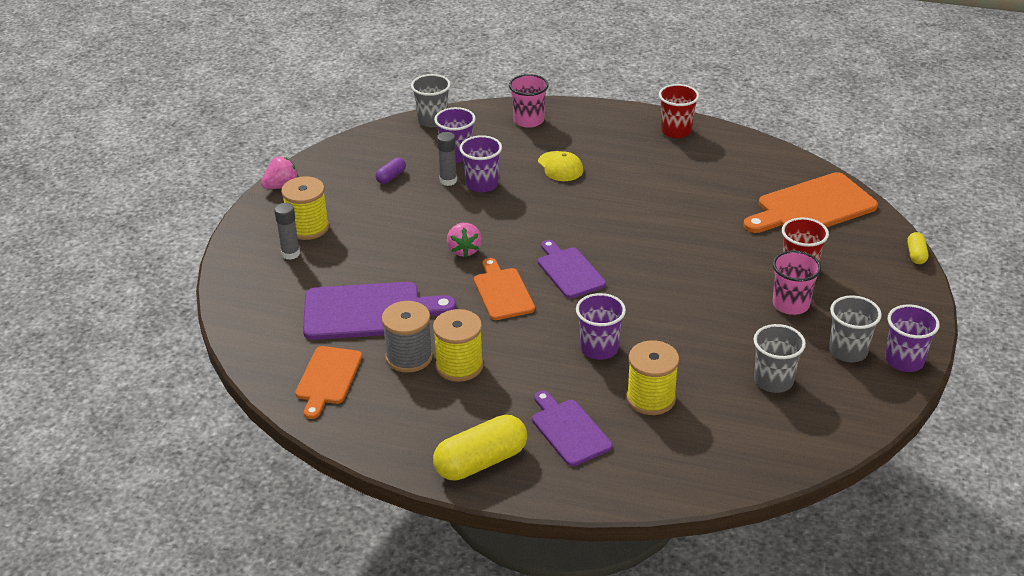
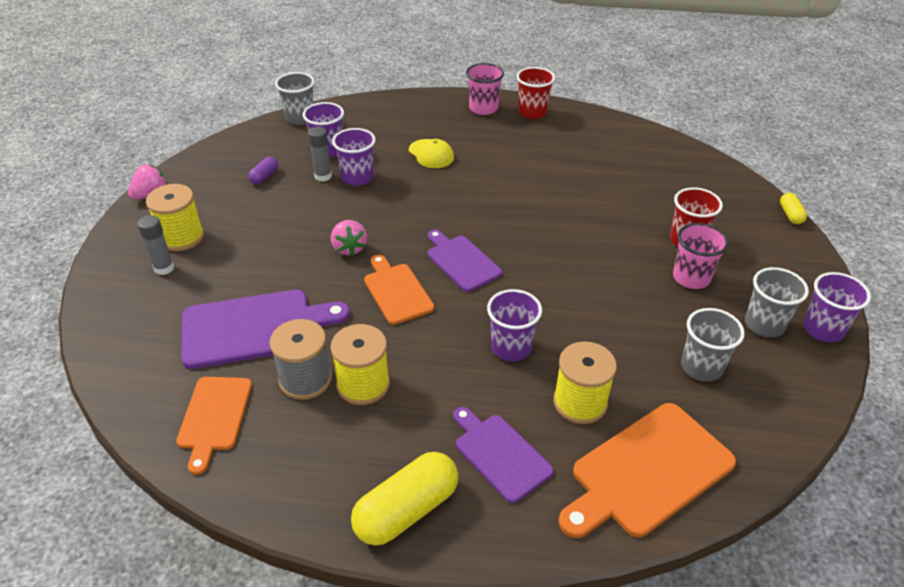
camera: 10 degrees left, 5 degrees up
pink cup [509,74,549,128] -> pink cup moved to [466,63,504,115]
orange cutting board [744,172,878,233] -> orange cutting board moved to [558,403,736,538]

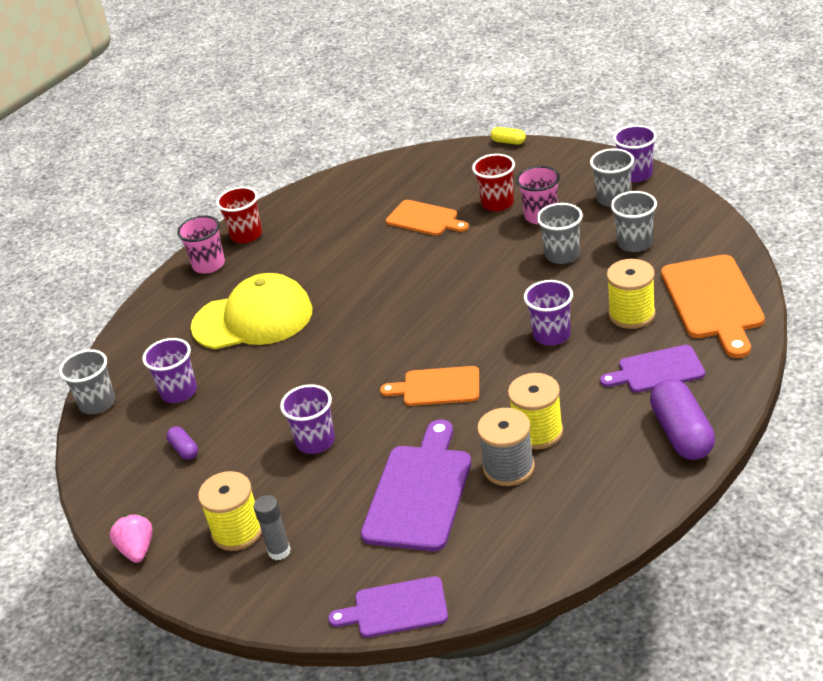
camera: 55 degrees left, 5 degrees down
orange cutting board [176,377,252,475] -> orange cutting board moved to [386,200,469,236]
grey glue stick [308,126,332,182] -> none
pink strawberry [331,220,367,256] -> none
purple cup [332,128,375,186] -> purple cup moved to [280,384,335,454]
yellow capsule [351,452,459,546] -> purple capsule [650,379,715,460]
yellow cap [409,139,454,168] -> yellow cap [191,273,312,349], size x2.10
purple cutting board [428,230,502,292] -> purple cutting board moved to [328,576,448,638]
none -> grey cup [537,203,583,264]

